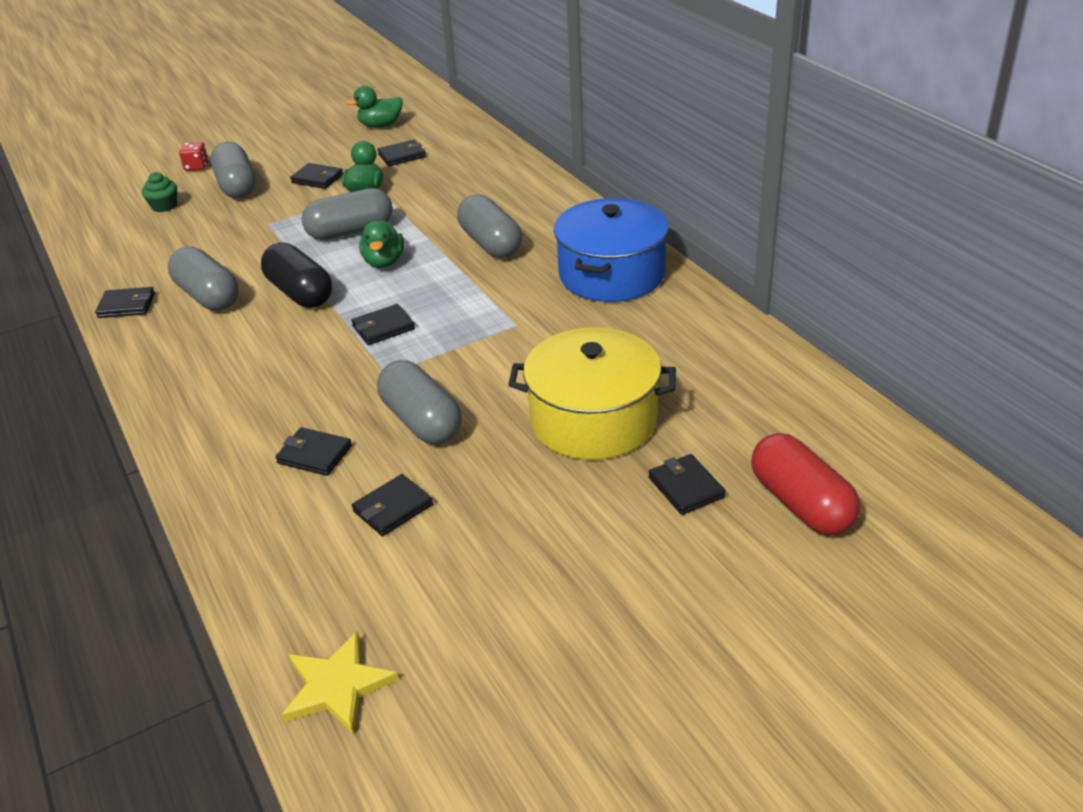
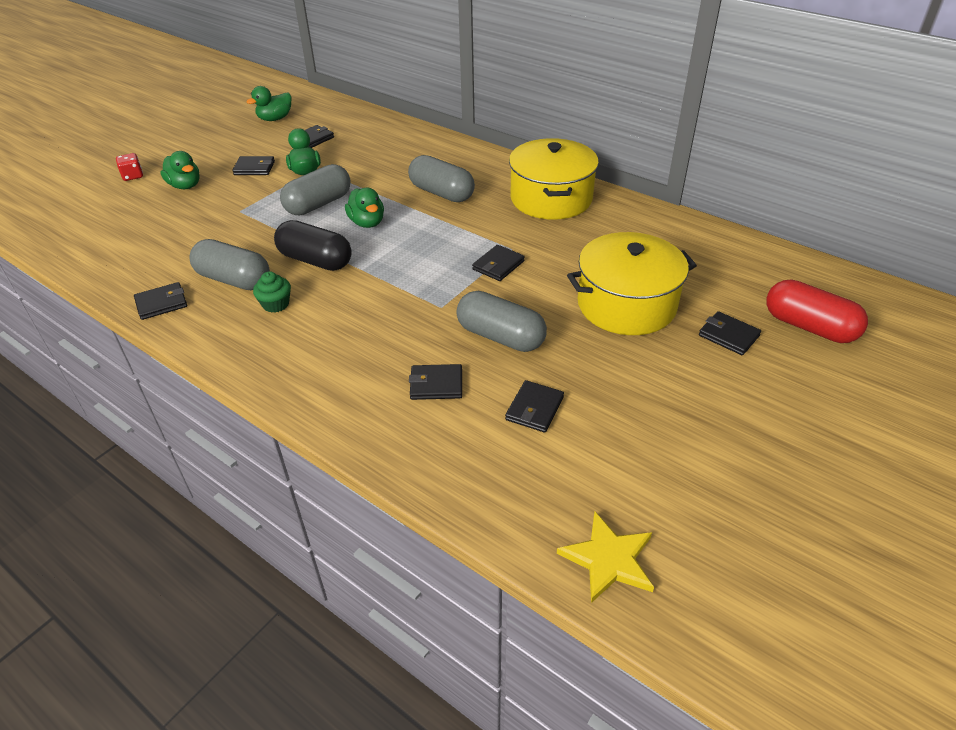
camera: 25 degrees left, 5 degrees up
green cupcake [142,172,177,212] -> green cupcake moved to [253,271,291,313]
grey capsule [210,142,256,198] -> green duck [160,151,200,189]
black wallet [351,304,415,345] -> black wallet moved to [472,245,525,281]
blue pot [554,198,669,302] -> yellow pot [509,138,599,220]

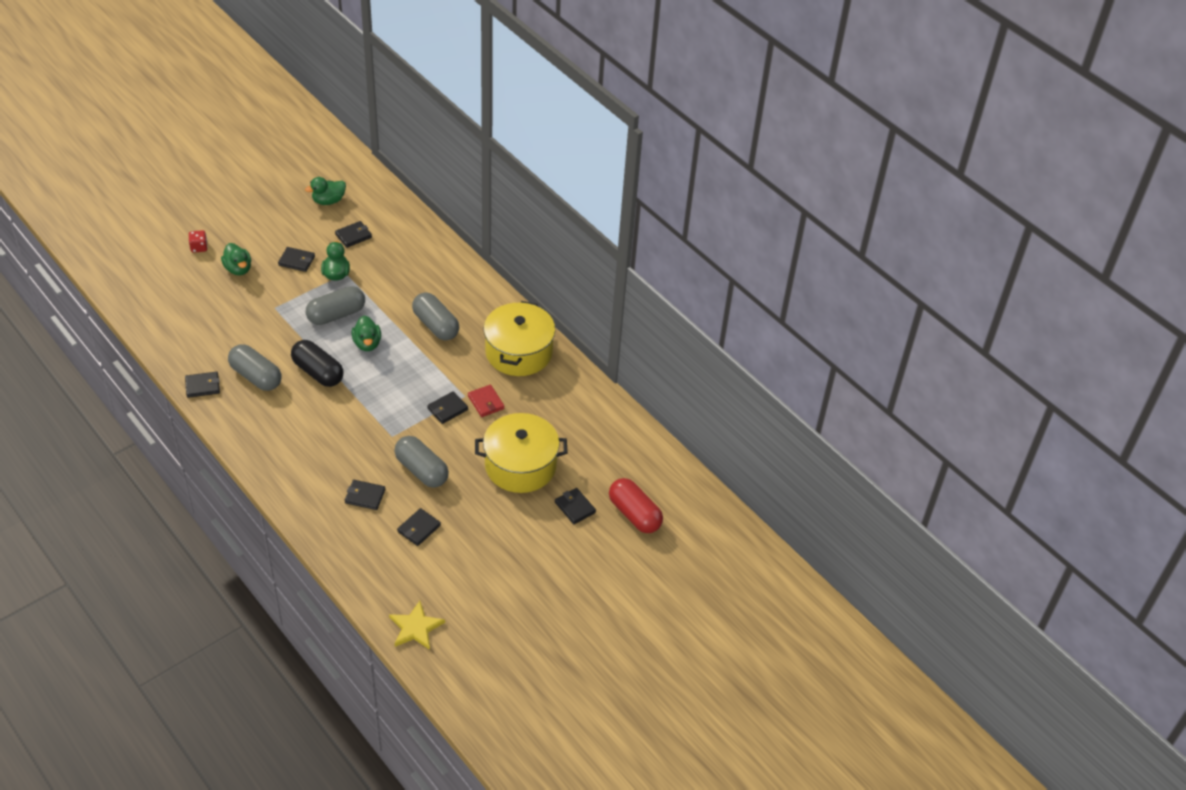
camera: 10 degrees right, 5 degrees up
green cupcake [253,271,291,313] -> none
none -> red wallet [468,385,505,417]

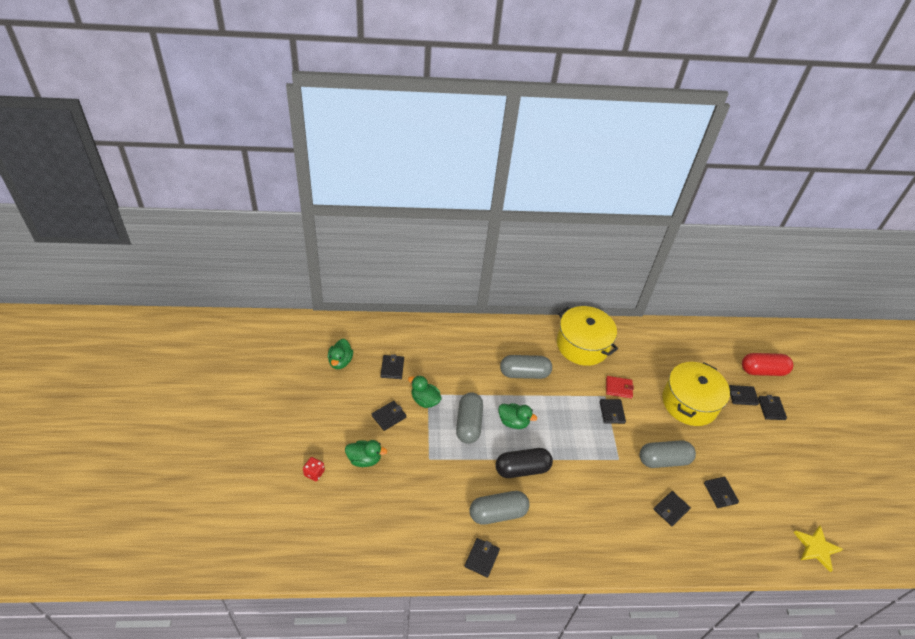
camera: 55 degrees left, 0 degrees up
none -> black wallet [758,395,787,420]

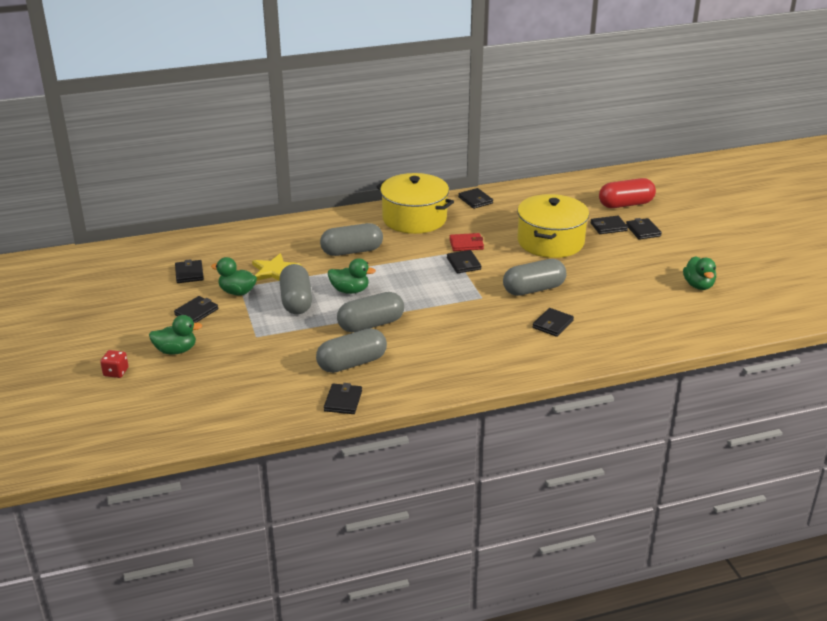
camera: 10 degrees left, 15 degrees down
green duck [328,339,353,369] -> green duck moved to [683,256,716,290]
black capsule [495,448,553,478] -> grey capsule [337,292,404,332]
black wallet [704,477,739,508] -> black wallet moved to [458,188,493,209]
yellow star [794,526,843,572] -> yellow star moved to [252,253,301,281]

